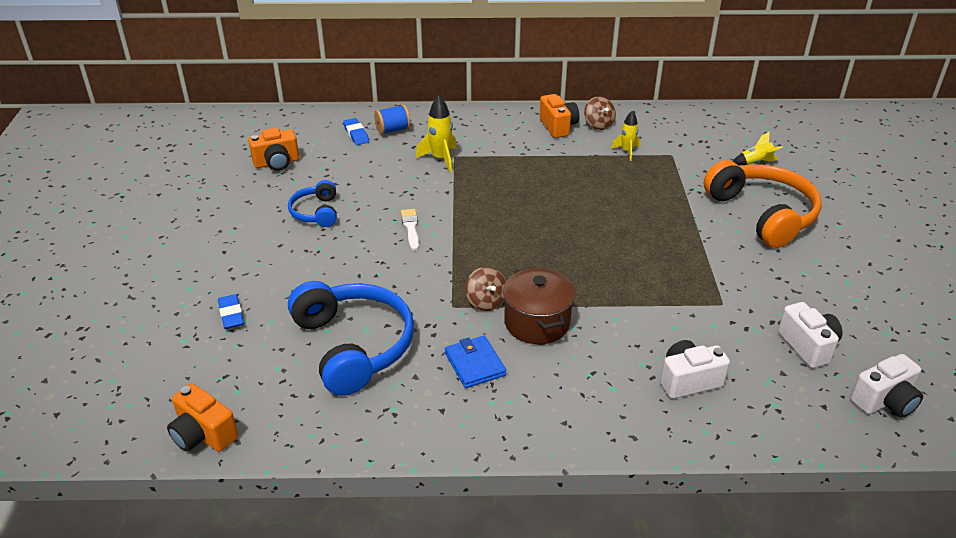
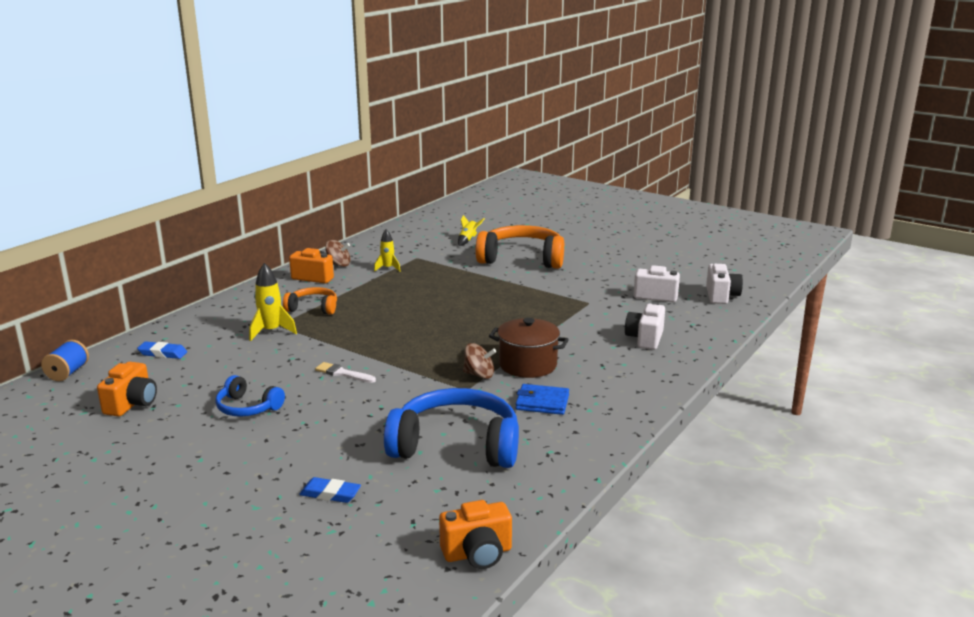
camera: 55 degrees left, 15 degrees down
blue spool [374,104,411,135] -> blue spool moved to [41,340,89,381]
none -> orange headphones [283,287,337,315]

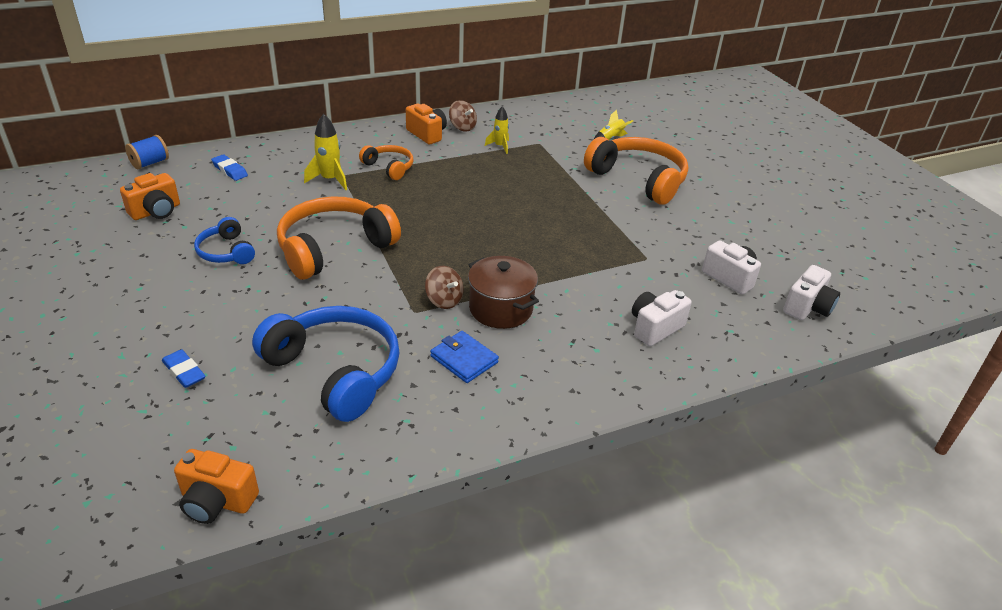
camera: 30 degrees right, 15 degrees up
white brush [315,362,376,383] -> orange headphones [277,196,401,280]

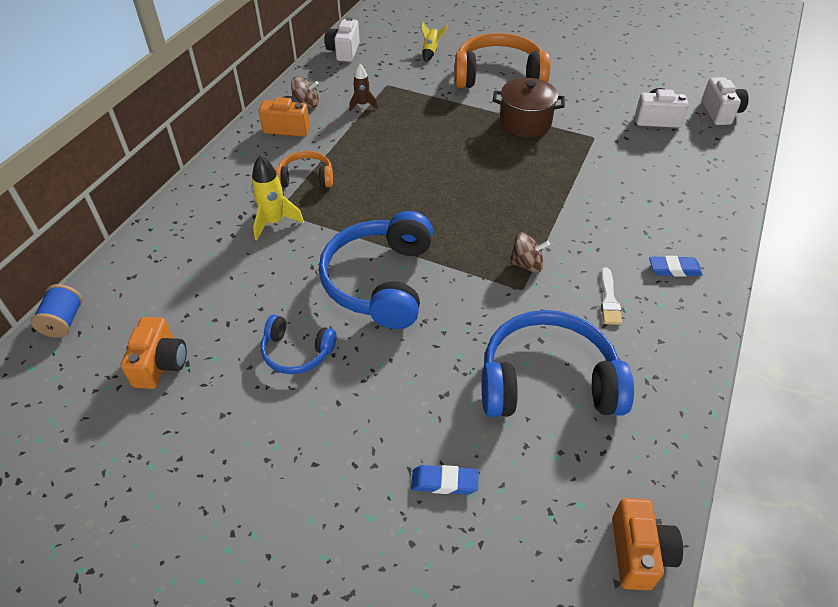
camera: 40 degrees left, 10 degrees up
orange camera [174,449,259,524] -> orange camera turned 60 degrees counterclockwise [612,498,683,590]
blue eraser [211,154,248,181] -> blue eraser moved to [649,256,703,277]
orange headphones [277,196,401,280] -> blue headphones [319,211,433,329]
blue wallet [430,331,499,383] -> white brush [601,267,622,325]
brown pot [468,256,539,329] -> brown pot moved to [493,78,565,137]
yellow rocket [485,106,509,154] -> brown rocket [349,64,378,111]
white camera [632,290,692,346] -> white camera moved to [325,17,360,62]

